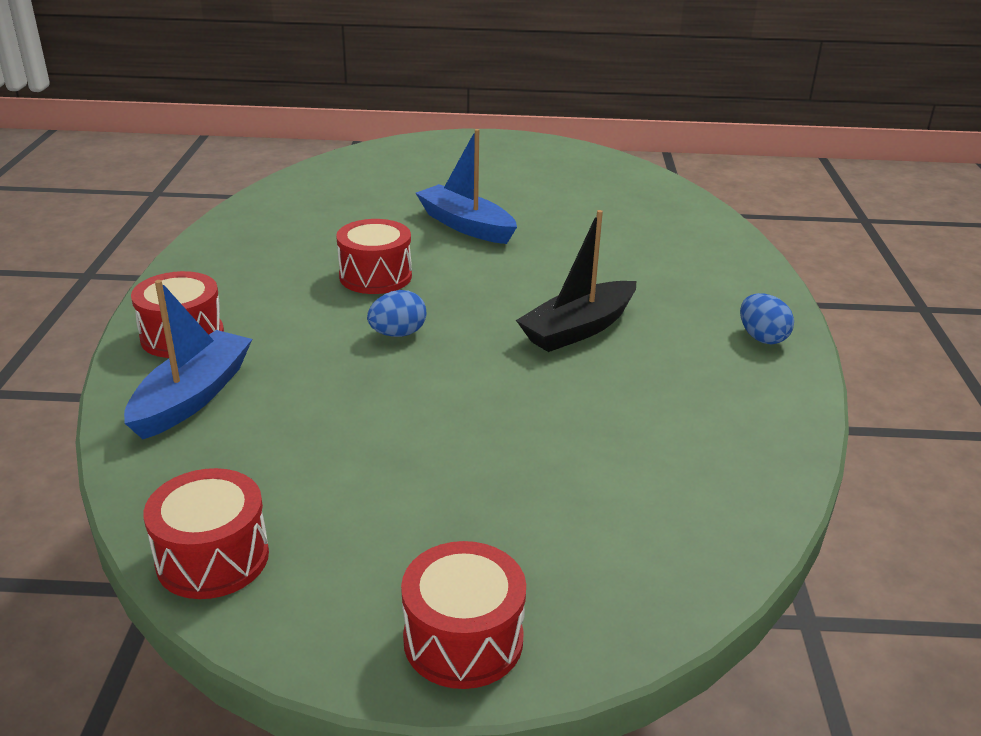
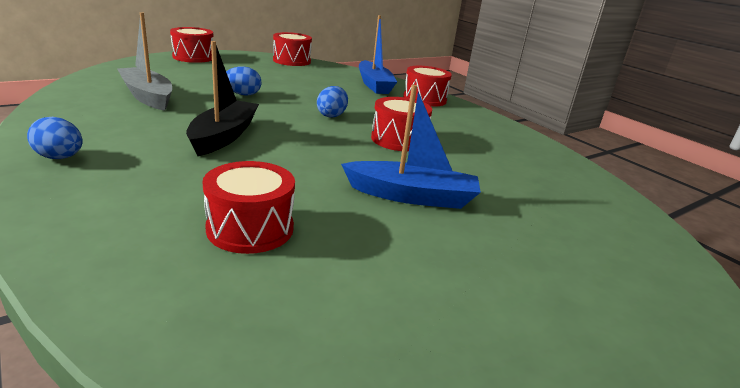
camera: 140 degrees right, 5 degrees down
none -> grey boat [117,12,172,111]
none -> red drum [203,161,295,254]
none -> blue egg [226,66,261,96]

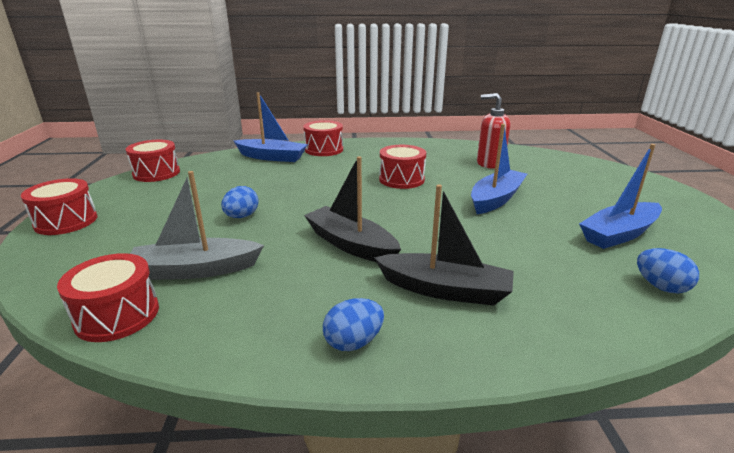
camera: 55 degrees left, 0 degrees up
red drum [203,161,295,254] -> red drum moved to [57,253,159,342]
blue egg [317,86,348,118] -> blue egg moved to [637,248,699,293]
none -> black boat [374,184,514,306]
none -> red soap dispenser [477,93,511,169]
none -> blue boat [579,144,662,249]

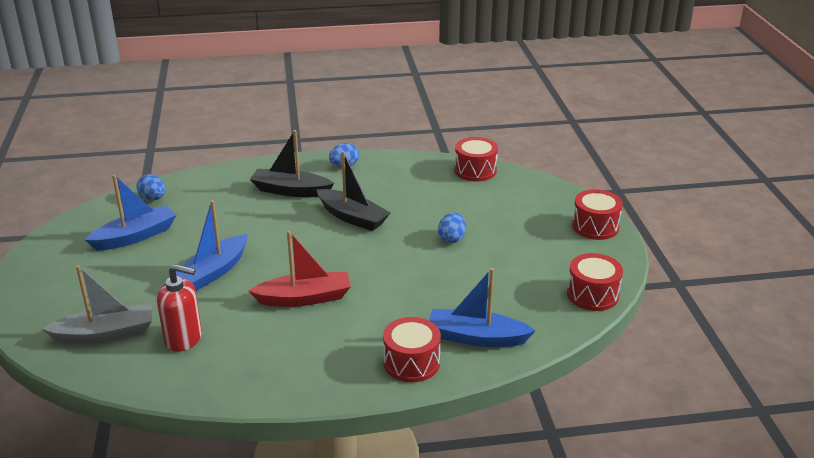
camera: 175 degrees right, 5 degrees up
grey boat [130,171,264,280] -> grey boat moved to [42,265,152,344]
red drum [379,145,426,189] -> red boat [249,231,351,307]

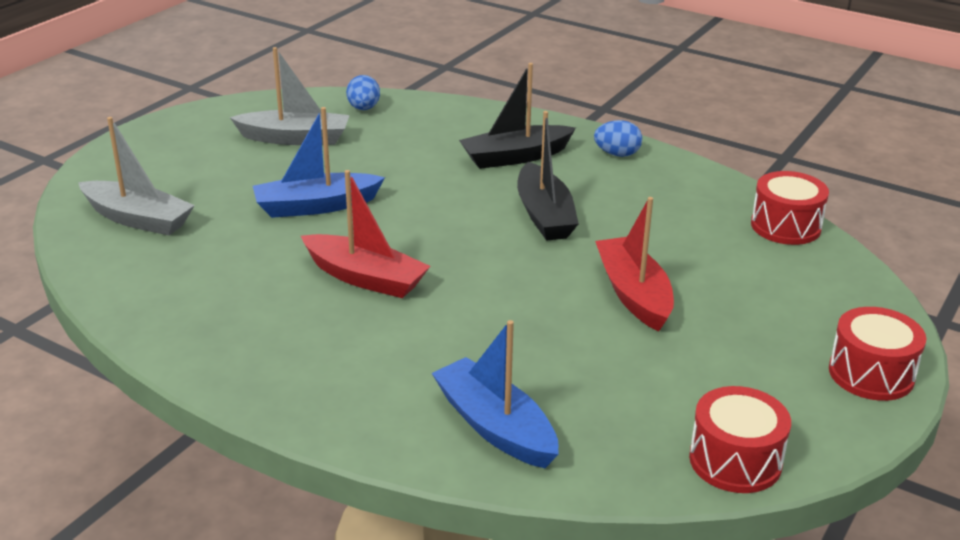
camera: 40 degrees right, 0 degrees up
blue boat [85,175,176,251] -> grey boat [230,47,350,145]
red soap dispenser [157,264,202,352] -> none
black boat [250,130,334,197] -> black boat turned 75 degrees counterclockwise [459,63,576,169]
red drum [383,317,441,382] -> none
blue egg [438,212,466,243] -> red boat [595,197,674,331]

